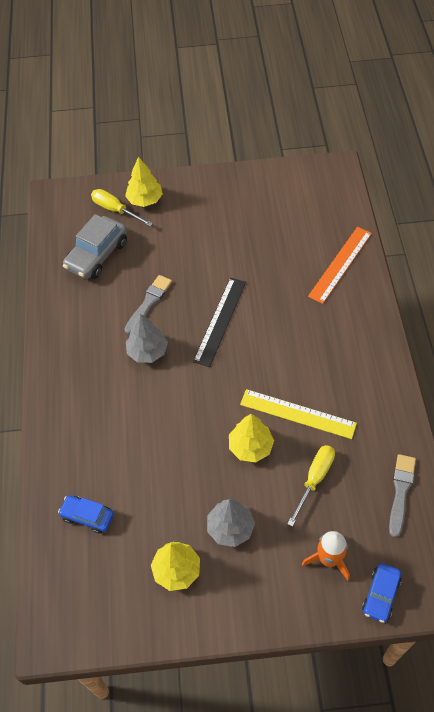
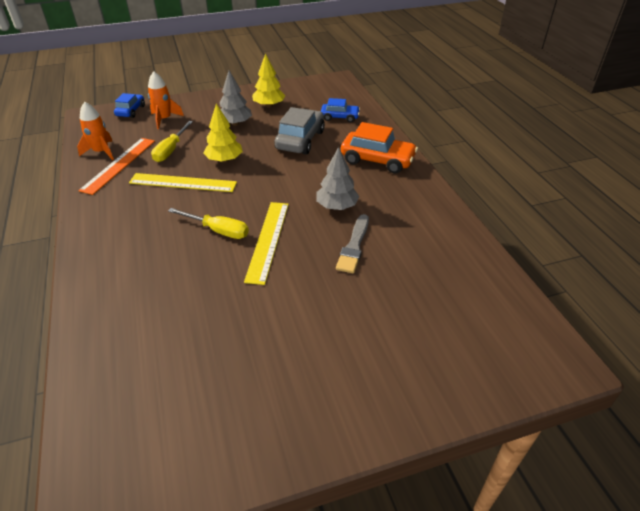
camera: 165 degrees right, 15 degrees down
grey car [63,214,127,279] -> grey car moved to [275,107,325,155]
yellow screwdriver [91,189,153,227] -> yellow screwdriver moved to [168,208,249,239]
yellow tree [125,157,163,207] -> none
black ruler [193,278,246,367] -> yellow ruler [244,202,289,285]
orange ruler [308,227,372,304] -> orange ruler moved to [78,138,155,195]
grey brush [389,454,416,538] -> orange rocket [77,102,114,160]
none -> orange car [341,122,418,174]

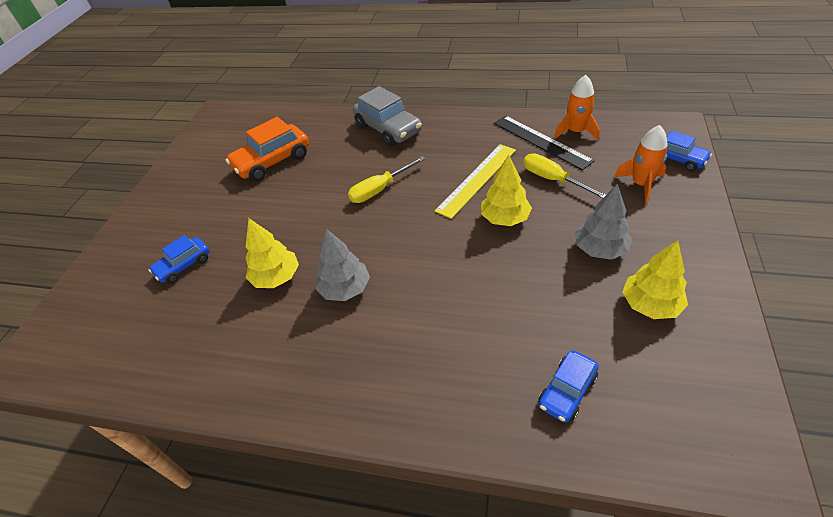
camera: 125 degrees right, 5 degrees up
orange ruler [78,138,155,195] -> black ruler [494,116,595,170]
yellow ruler [244,202,289,285] -> none
grey car [275,107,325,155] -> grey car moved to [353,86,422,147]
grey brush [336,214,369,273] -> yellow tree [246,218,299,288]
orange car [341,122,418,174] -> orange car moved to [225,117,309,181]
none -> blue car [148,235,210,283]

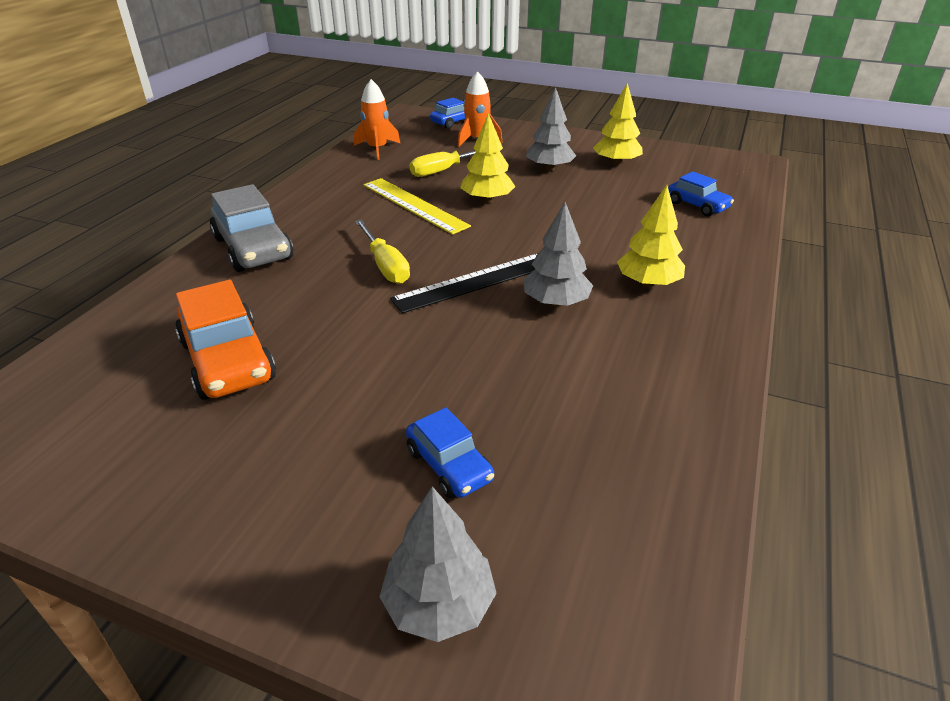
camera: 85 degrees left, 10 degrees down
yellow tree [246,218,299,288] -> yellow tree moved to [617,185,685,287]
grey car [353,86,422,147] -> grey car turned 90 degrees clockwise [210,184,293,272]
black ruler [494,116,595,170] -> black ruler moved to [390,253,538,313]
none -> grey tree [379,486,497,642]

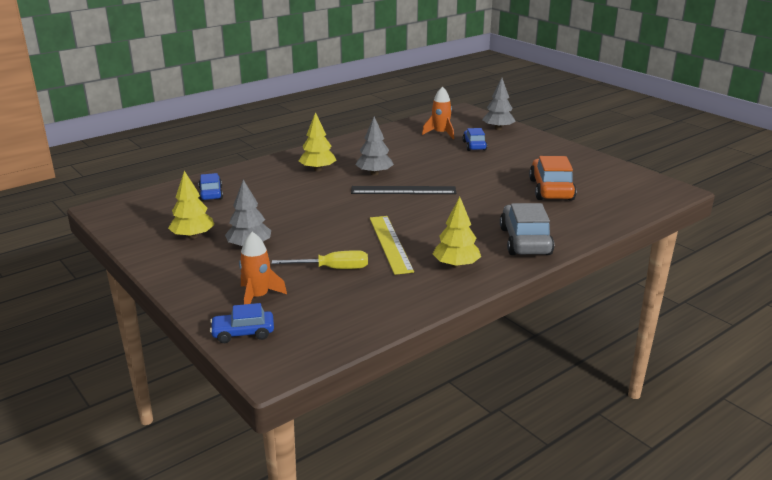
camera: 150 degrees left, 10 degrees down
orange rocket [354,79,400,160] -> orange rocket moved to [422,86,454,139]
yellow screwdriver [355,219,410,284] -> none
yellow tree [460,113,515,203] -> yellow tree moved to [433,197,481,268]

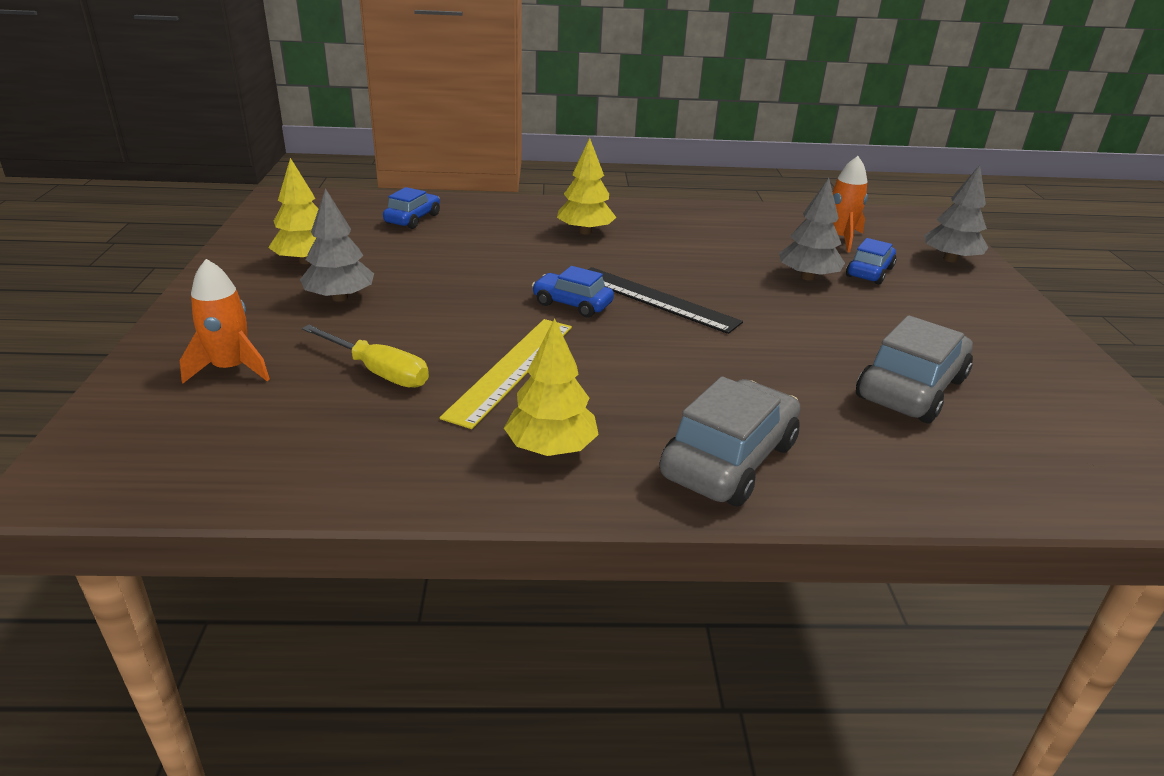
camera: 35 degrees right, 5 degrees up
blue car [210,303,274,343] -> blue car moved to [532,266,614,318]
grey tree [355,116,394,175] -> grey tree moved to [779,178,845,281]
orange car [529,156,577,201] -> grey car [856,315,973,423]

